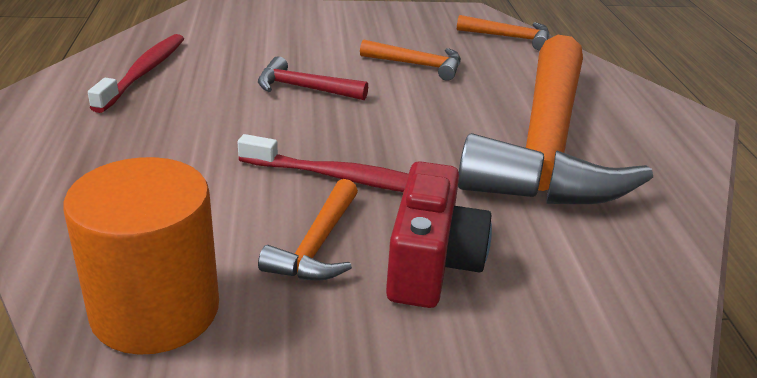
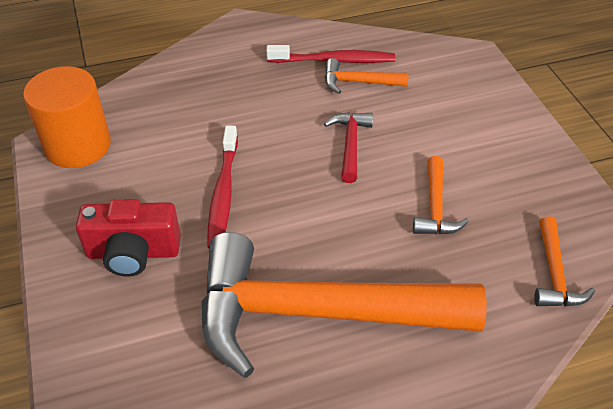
camera: 80 degrees right, 15 degrees up
orange hammer [258,179,358,281] -> orange hammer moved to [325,58,409,94]

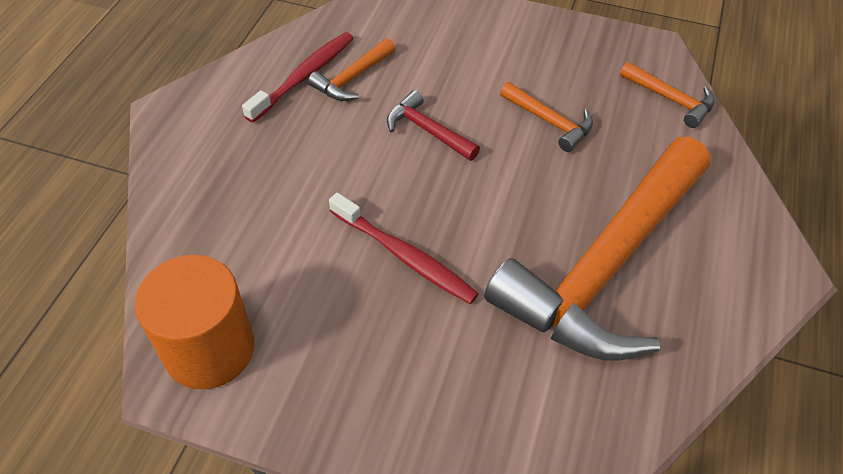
camera: 55 degrees left, 5 degrees up
red camera [76,199,181,277] -> none

